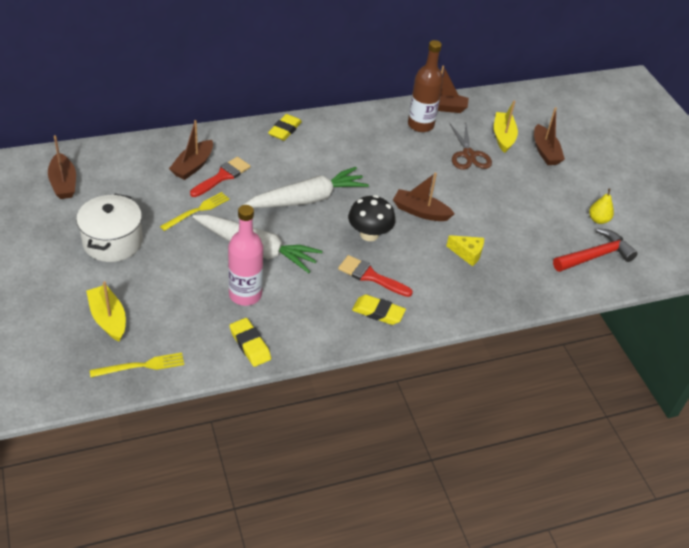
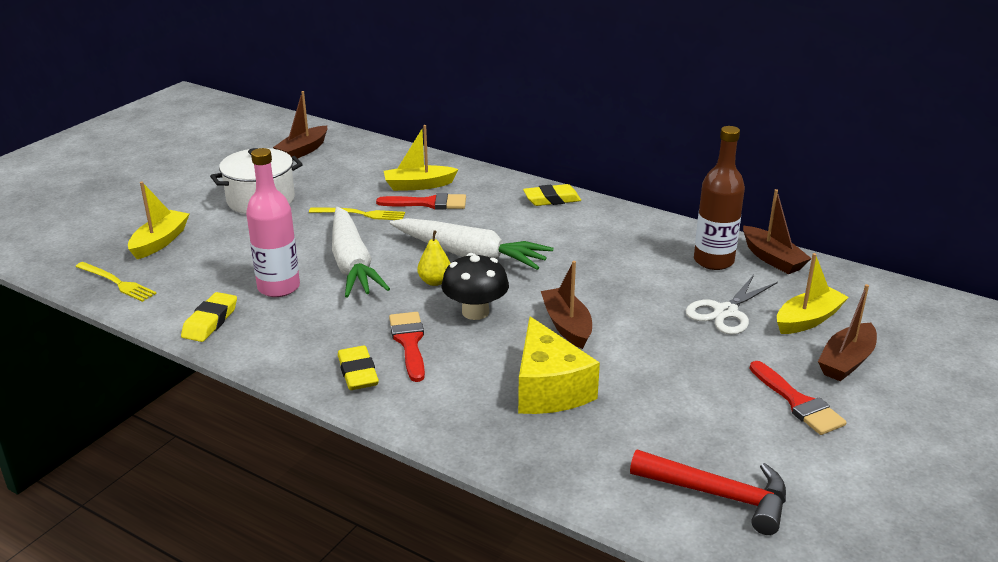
camera: 55 degrees right, 15 degrees down
brown boat [169,120,213,180] -> yellow boat [384,125,459,191]
yellow cheese [446,235,484,266] -> yellow cheese [518,316,600,414], size x1.84
brown scissors [449,123,492,170] -> white scissors [685,275,778,335]
yellow pear [589,188,614,224] -> yellow pear moved to [417,230,450,286]
none -> red brush [750,361,847,435]

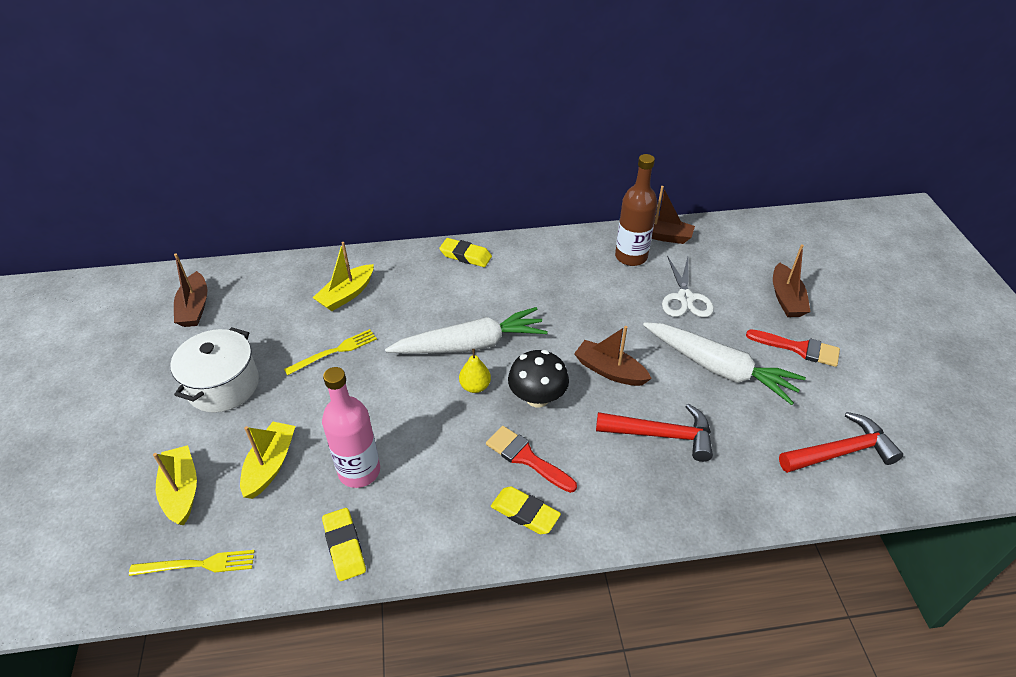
camera: 40 degrees left, 15 degrees up
white carrot [332,207,390,298] -> white carrot moved to [643,322,806,405]
red brush [376,193,466,210] -> none
yellow cheese [518,316,600,414] -> red hammer [596,404,713,462]
yellow eraser [523,184,581,206] -> yellow eraser turned 75 degrees clockwise [439,238,492,267]
yellow boat [777,253,849,334] -> yellow boat moved to [240,422,295,499]

